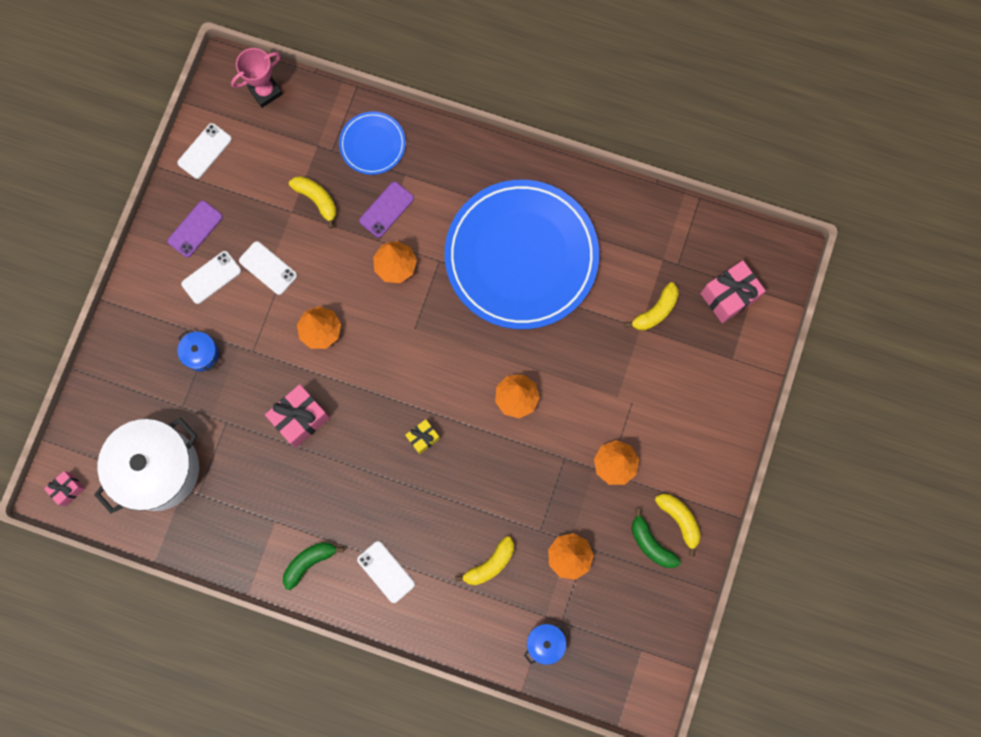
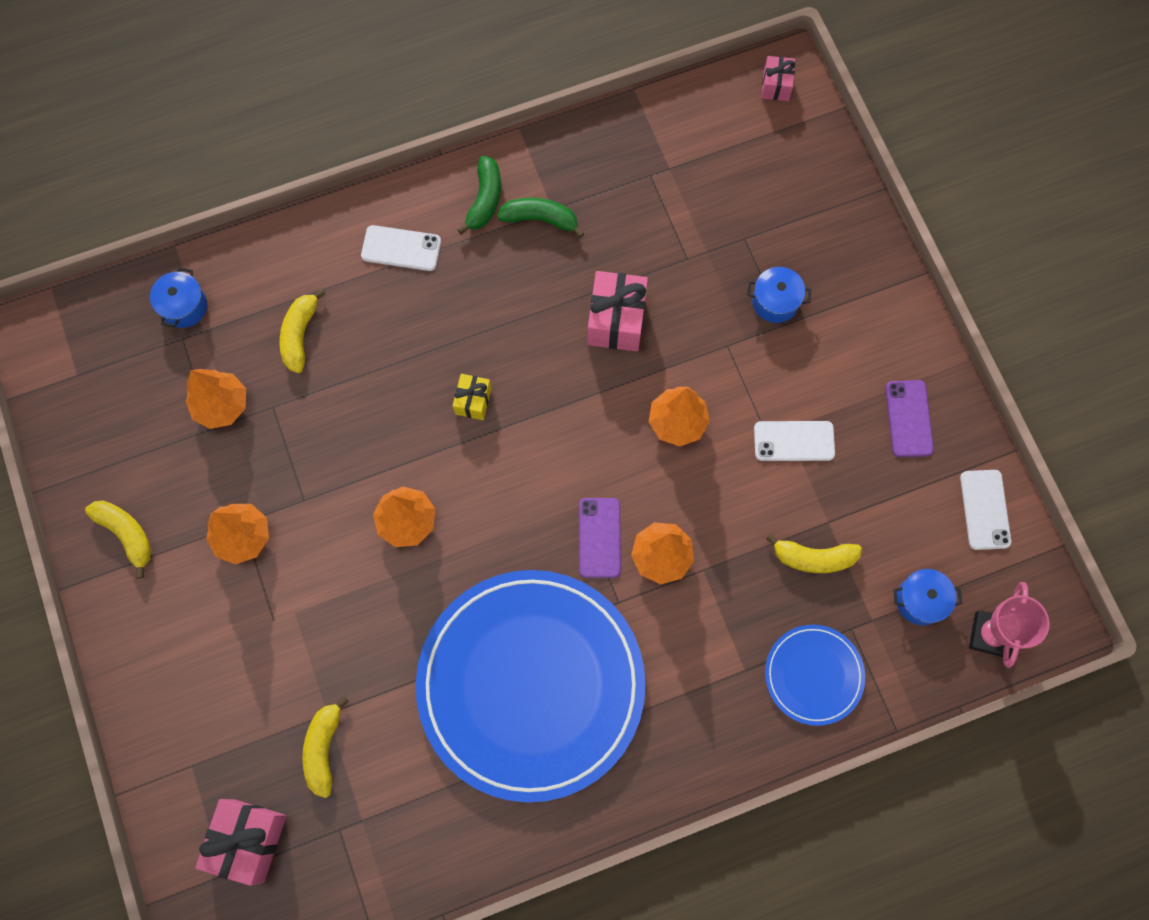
camera: 140 degrees right, 5 degrees down
white pot [94,418,199,513] -> none
white phone [181,251,241,304] -> none
purple phone [359,182,414,238] -> purple phone moved to [579,498,621,578]
green banana [632,509,681,568] -> green banana moved to [497,198,585,238]
yellow banana [655,494,701,556] -> yellow banana turned 150 degrees counterclockwise [85,501,152,579]
none -> blue pot [893,569,962,626]

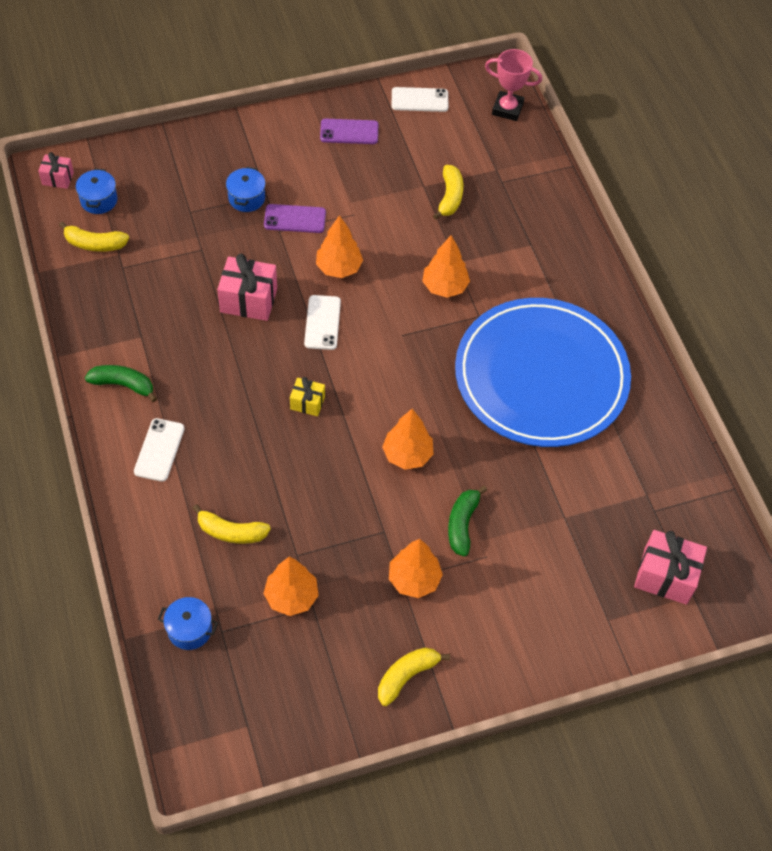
camera: 90 degrees left, 15 degrees down
yellow banana [302,696,349,798] -> yellow banana moved to [59,222,129,252]
green banana [497,198,585,238] -> green banana moved to [448,486,487,556]
purple phone [579,498,621,578] -> purple phone moved to [264,204,326,233]
white phone [754,421,835,461] -> white phone moved to [304,295,341,350]
blue plate [765,625,865,726] -> none
blue pot [893,569,962,626] -> blue pot moved to [76,169,118,214]

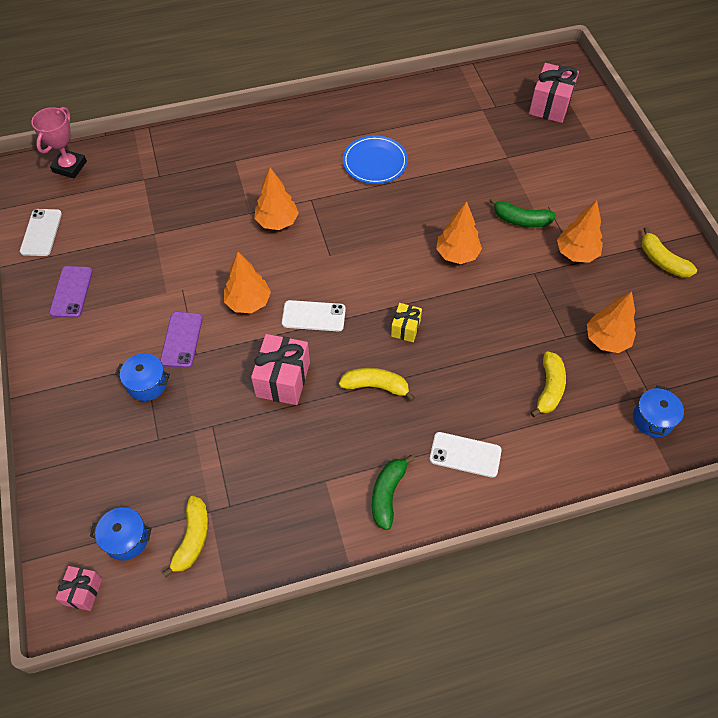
camera: 85 degrees left, 0 degrees up
yellow banana [433,165,463,220] -> yellow banana moved to [339,368,415,401]
blue plate [455,298,631,447] -> blue plate [343,136,408,184], size x0.44

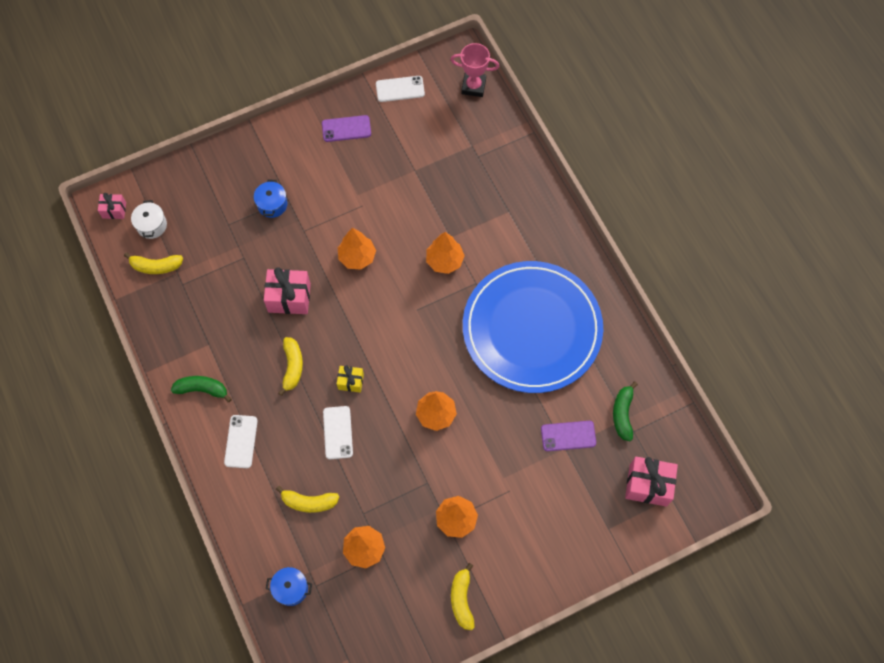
camera: 80 degrees right, 10 degrees up
blue pot [90,507,152,561] -> white pot [131,200,167,239]
purple phone [160,312,203,368] -> purple phone moved to [541,421,596,451]
white phone [282,300,346,331] -> white phone moved to [323,406,353,459]
blue plate [343,136,408,184] -> blue plate [463,261,603,393], size x2.27
green banana [489,197,556,227] -> green banana moved to [613,382,638,441]
yellow banana [642,227,697,278] -> yellow banana turned 45 degrees counterclockwise [451,563,475,630]

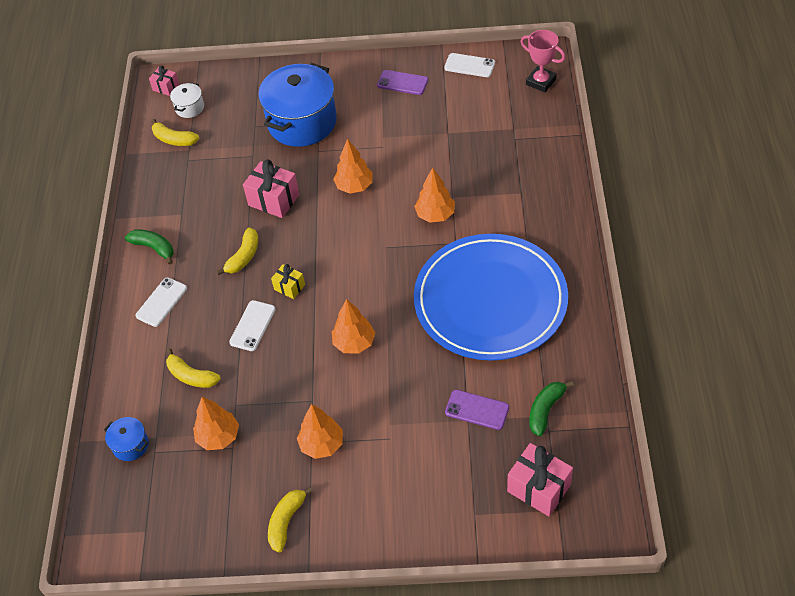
camera: 30 degrees right, 15 degrees down
blue pot [254,179,287,218] -> blue pot [258,63,337,147], size x2.32

